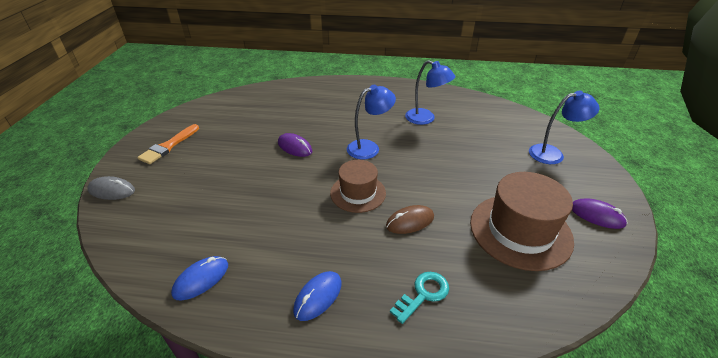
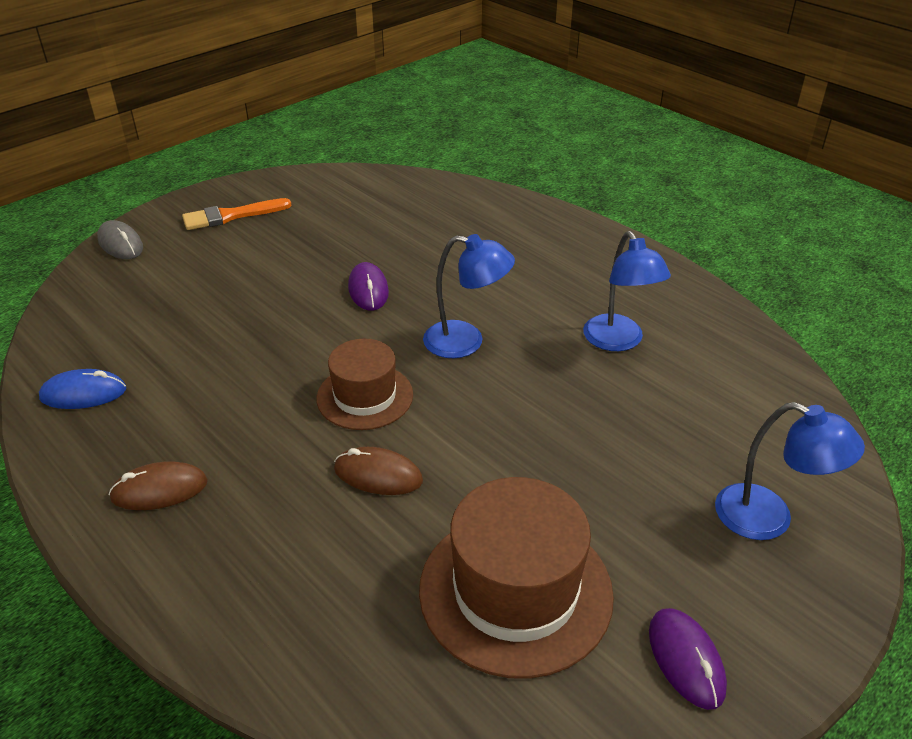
camera: 40 degrees right, 0 degrees up
blue mouse [293,271,342,321] -> brown mouse [109,461,208,510]
turquoise key [390,272,449,324] -> none

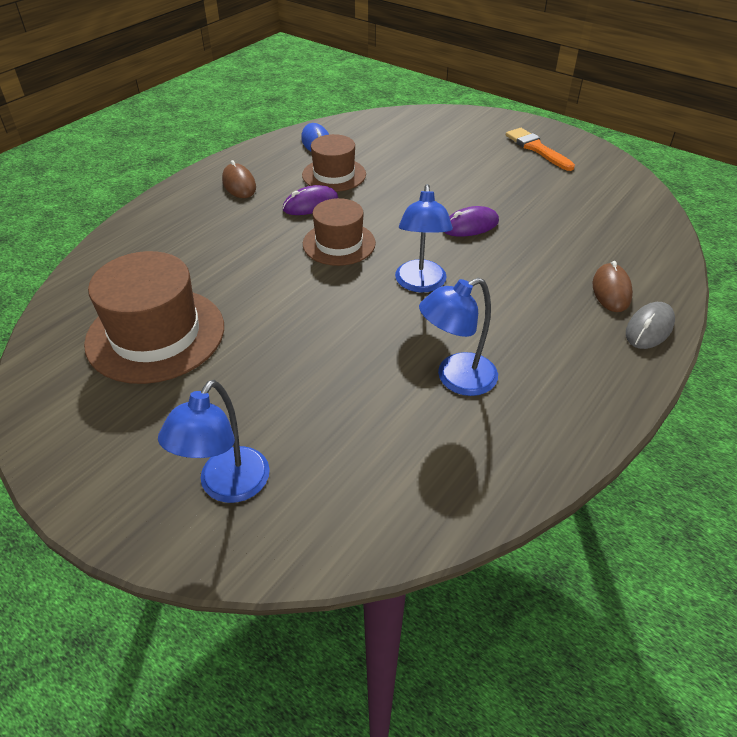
camera: 80 degrees right, 5 degrees up
grey mouse [97,220,143,259] -> grey mouse moved to [626,302,675,349]
brown mouse [334,447,423,495] -> brown mouse moved to [593,261,633,312]
purple mouse [649,608,727,710] -> purple mouse moved to [283,185,338,215]
none -> brown hat [302,134,366,192]

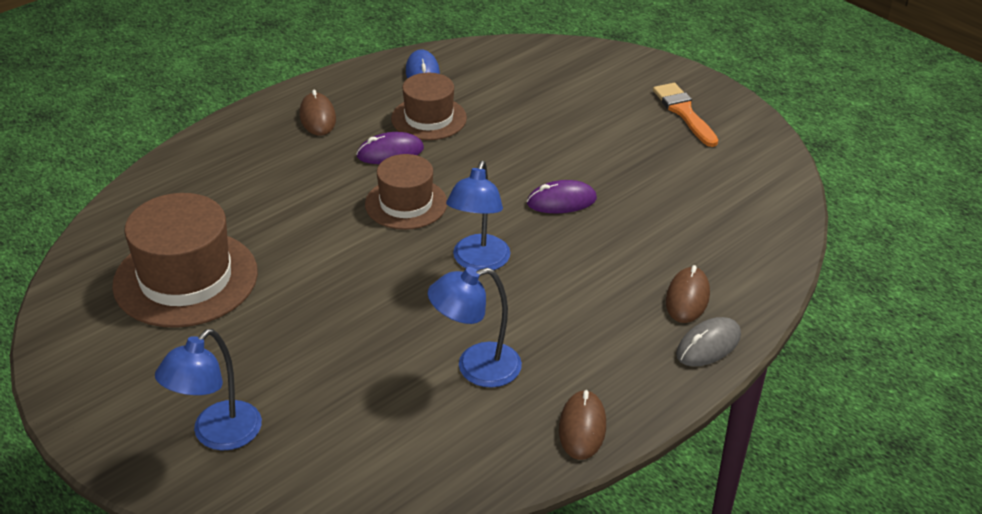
camera: 10 degrees right, 5 degrees down
none -> brown mouse [559,390,606,460]

